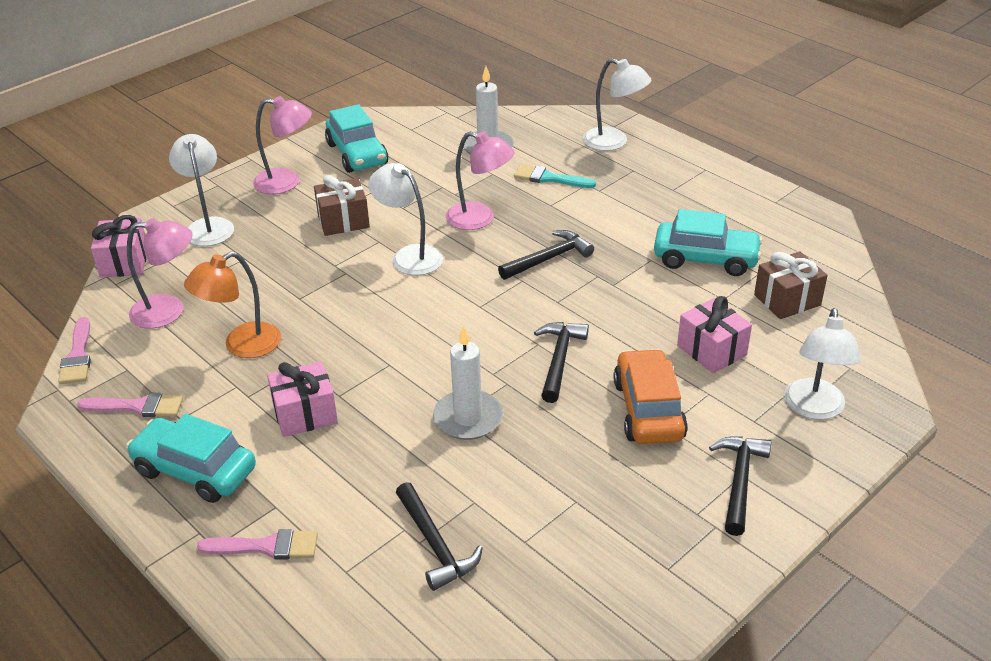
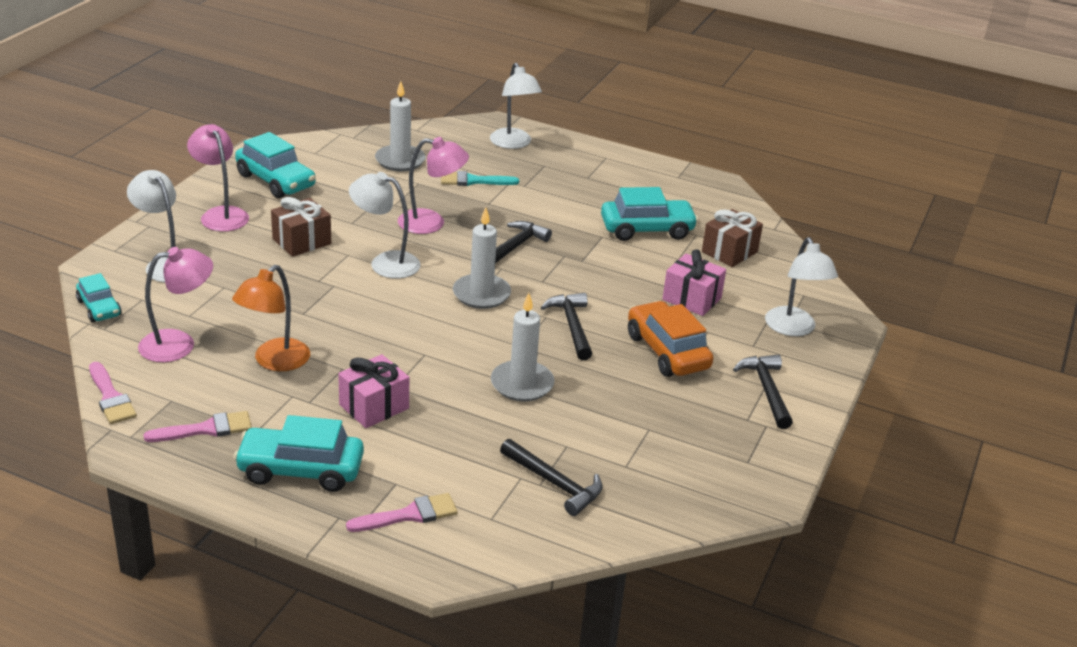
camera: 25 degrees left, 5 degrees down
pink gift [91,215,146,278] -> turquoise car [76,273,122,322]
pink lamp [253,96,312,194] -> pink lamp turned 105 degrees counterclockwise [187,124,249,232]
white lamp [583,58,651,151] -> white lamp turned 60 degrees clockwise [490,63,542,149]
none -> white candle [453,207,511,309]

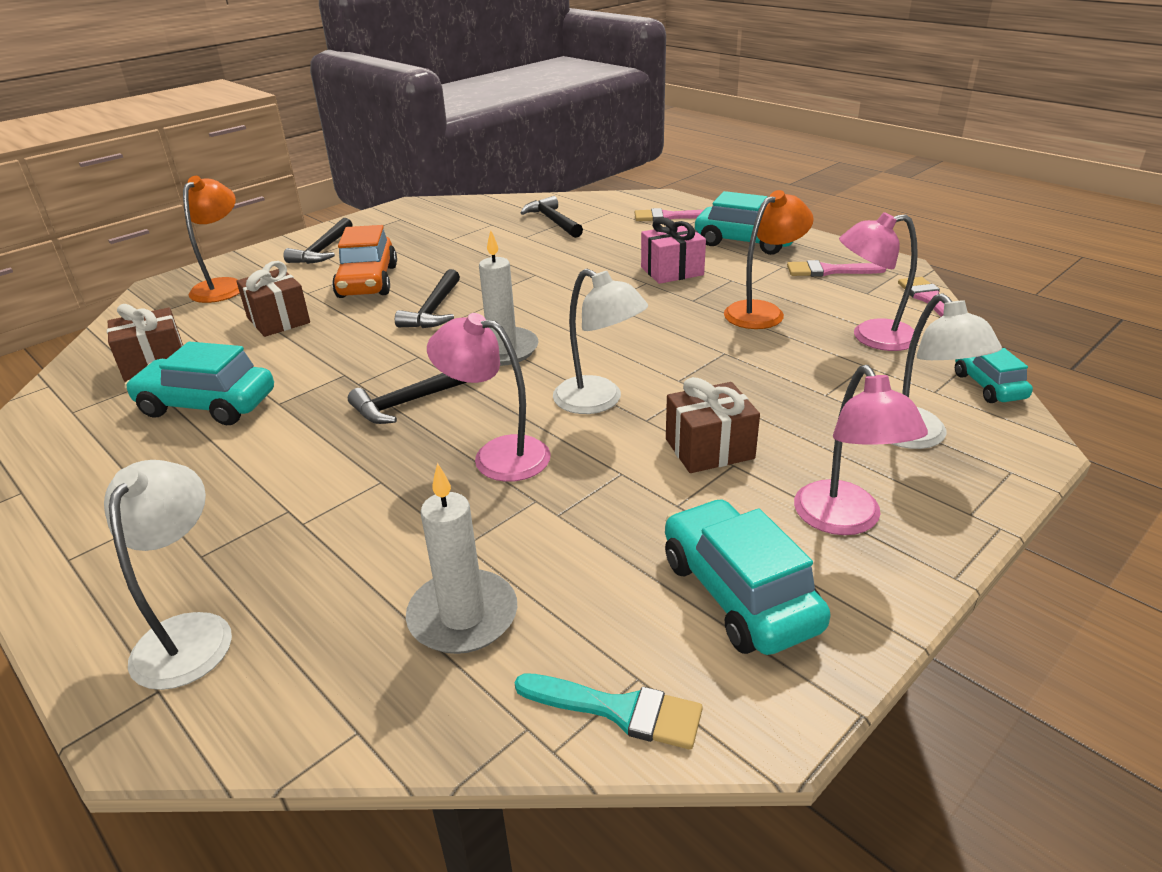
camera: 155 degrees left, 0 degrees up
turquoise brush [441,171,519,186] -> turquoise brush moved to [515,673,703,750]
white candle [491,293,555,402] -> none
pink gift [662,249,726,316] -> brown gift [236,261,310,337]
white lamp [765,237,838,336] -> orange lamp [183,176,240,303]

